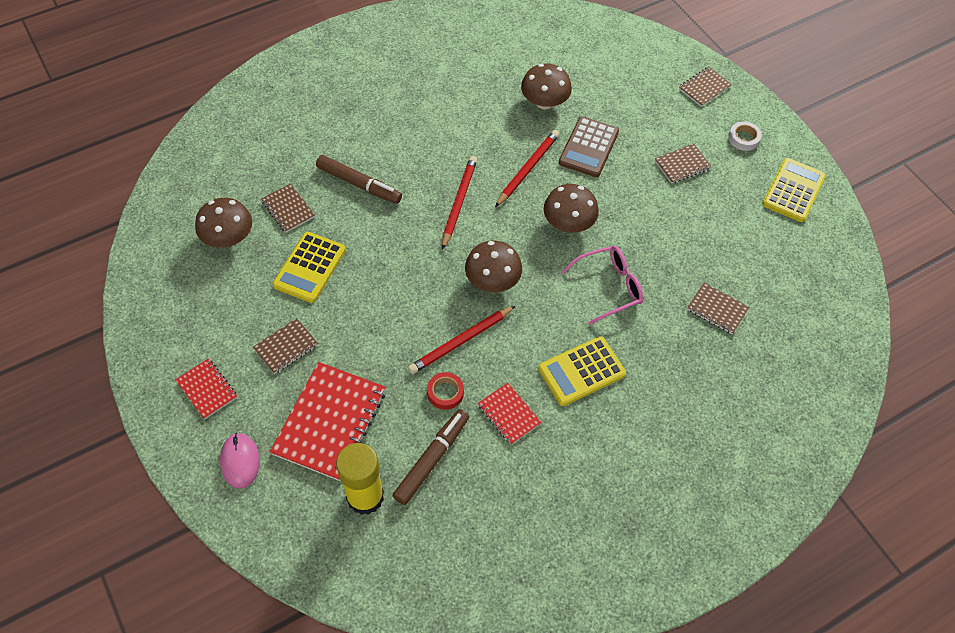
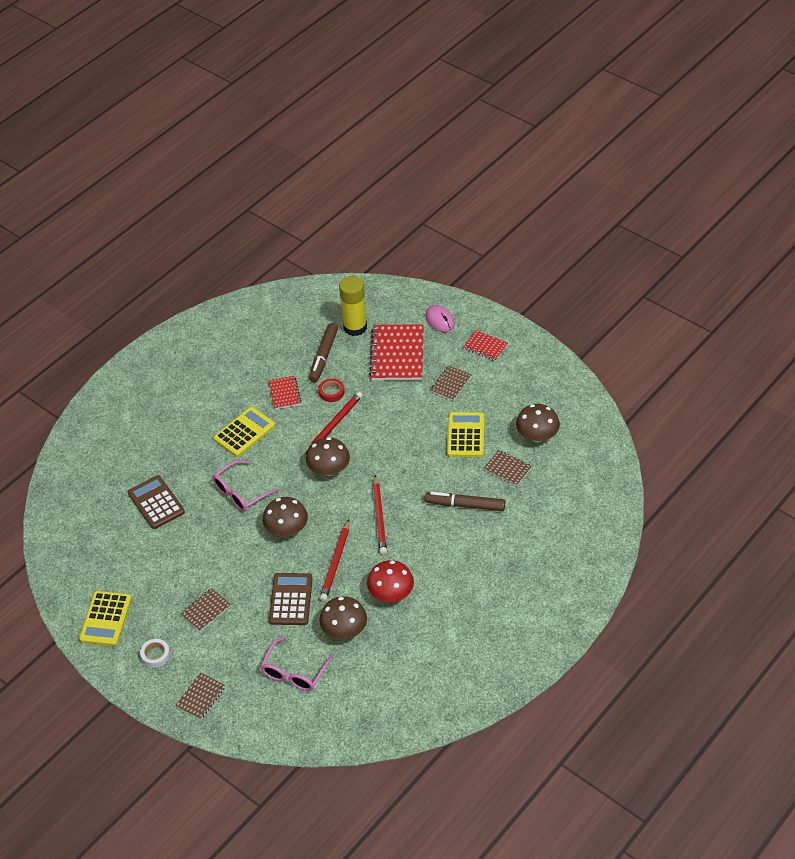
camera: 165 degrees right, 10 degrees down
red notebook [478,383,542,445] -> red notebook turned 45 degrees clockwise [269,376,301,409]
brown notebook [687,283,749,334] -> brown calculator [128,475,185,529]
none -> pink glasses [260,637,334,691]
none -> red mushroom [367,560,414,602]

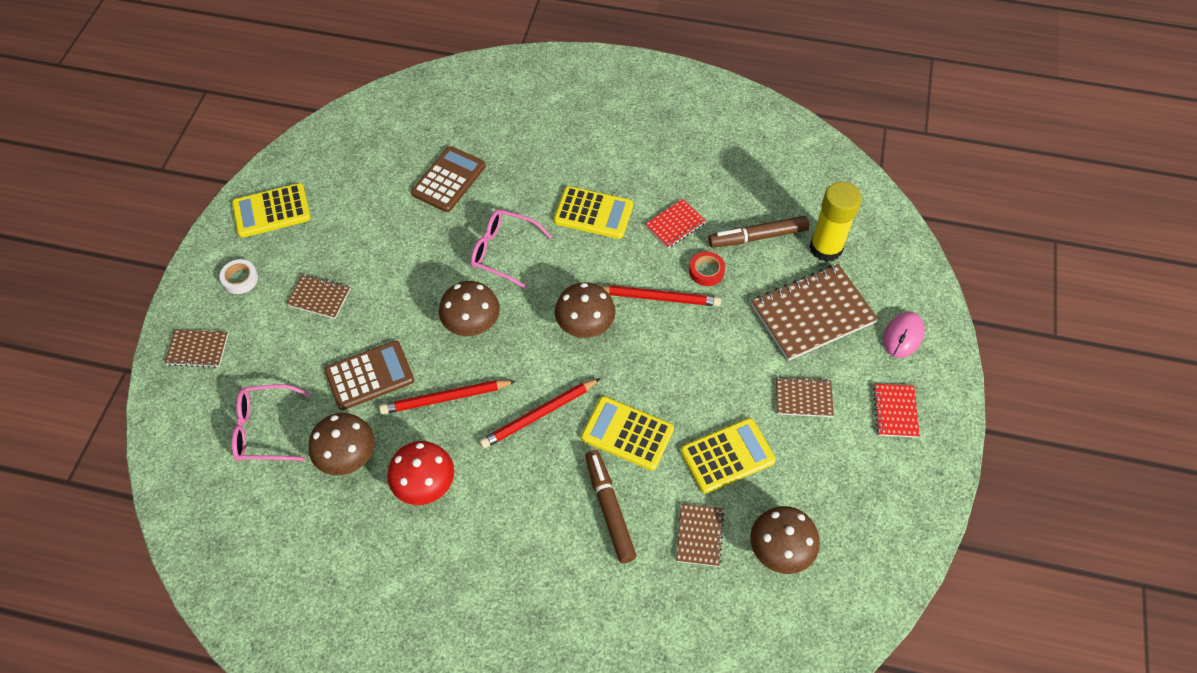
camera: 60 degrees right, 10 degrees up
red notebook [369,324,424,381] -> brown notebook [751,264,878,361]
none -> yellow calculator [581,396,674,471]

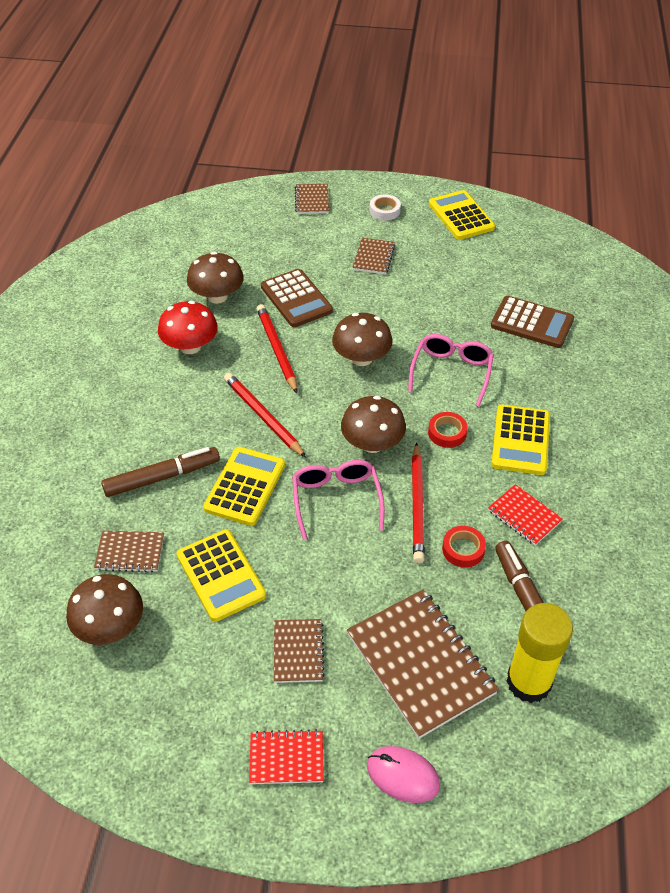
camera: 85 degrees right, 10 degrees down
pink glasses [232,384,310,461] -> pink glasses moved to [292,460,385,540]
none -> red tape [428,412,468,448]

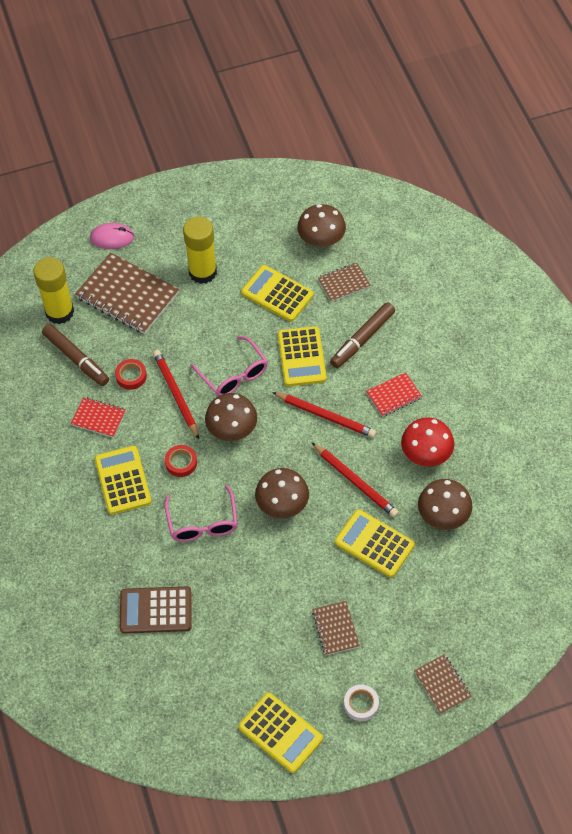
camera: 155 degrees right, 10 degrees up
red notebook [249,729,324,784] -> red notebook moved to [366,372,422,417]
brown calculator [261,269,333,327] -> yellow calculator [335,509,415,577]
brown notebook [274,619,325,683] -> yellow glue stick [183,216,217,284]

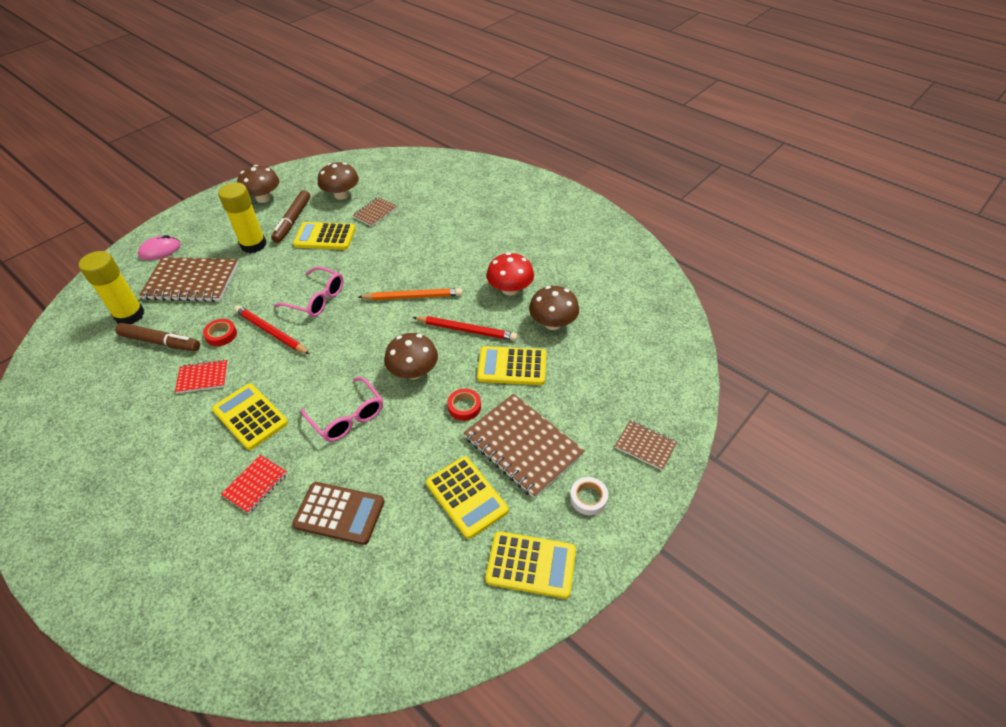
camera: 30 degrees left, 10 degrees down
brown calculator [120,586,192,634] -> brown calculator turned 135 degrees counterclockwise [292,482,384,545]
red tape [165,445,197,477] -> red tape moved to [447,389,481,421]
brown mushroom [205,393,257,441] -> brown mushroom moved to [237,165,280,203]
red pencil [272,392,376,438] -> orange pencil [358,288,462,300]
yellow calculator [278,326,327,386] -> yellow calculator moved to [426,456,508,539]
brown notebook [312,601,360,655] -> brown notebook [464,394,585,498], size x1.94
brown marker [330,302,395,368] -> brown marker moved to [271,190,310,243]
red notebook [366,372,422,417] -> red notebook moved to [221,455,288,514]

